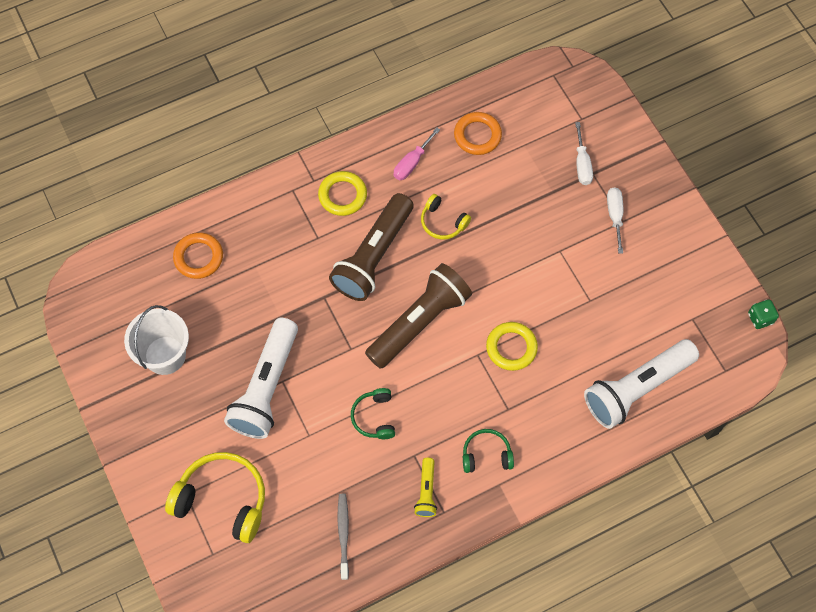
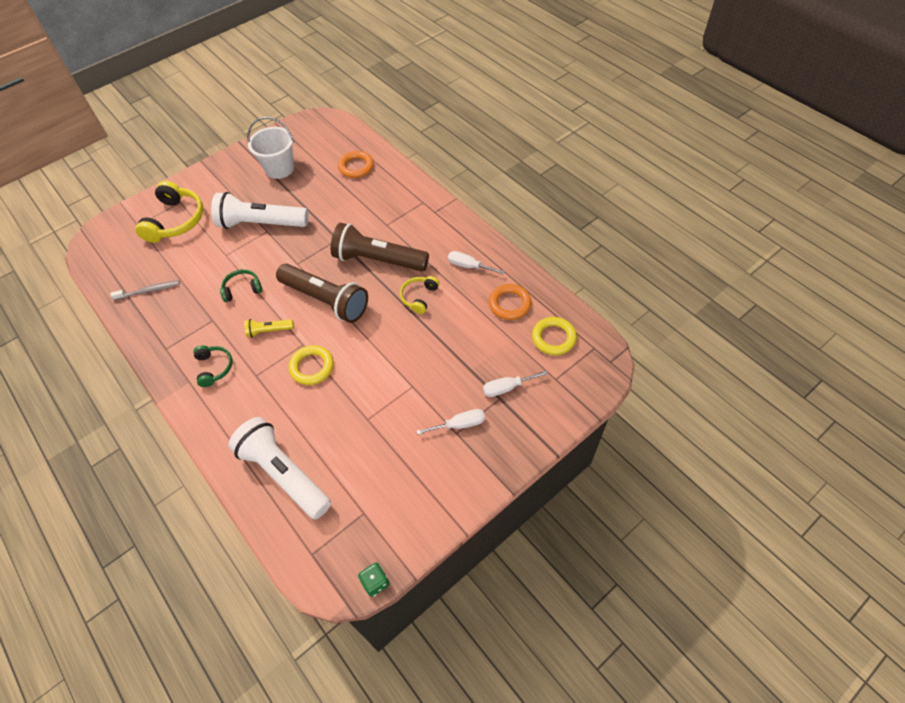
camera: 80 degrees right, 10 degrees down
yellow ring [318,171,367,216] -> yellow ring moved to [532,317,577,355]
pink screwdriver [394,127,440,180] -> white screwdriver [448,251,504,274]
yellow flashlight [414,458,437,517] -> yellow flashlight moved to [244,319,294,338]

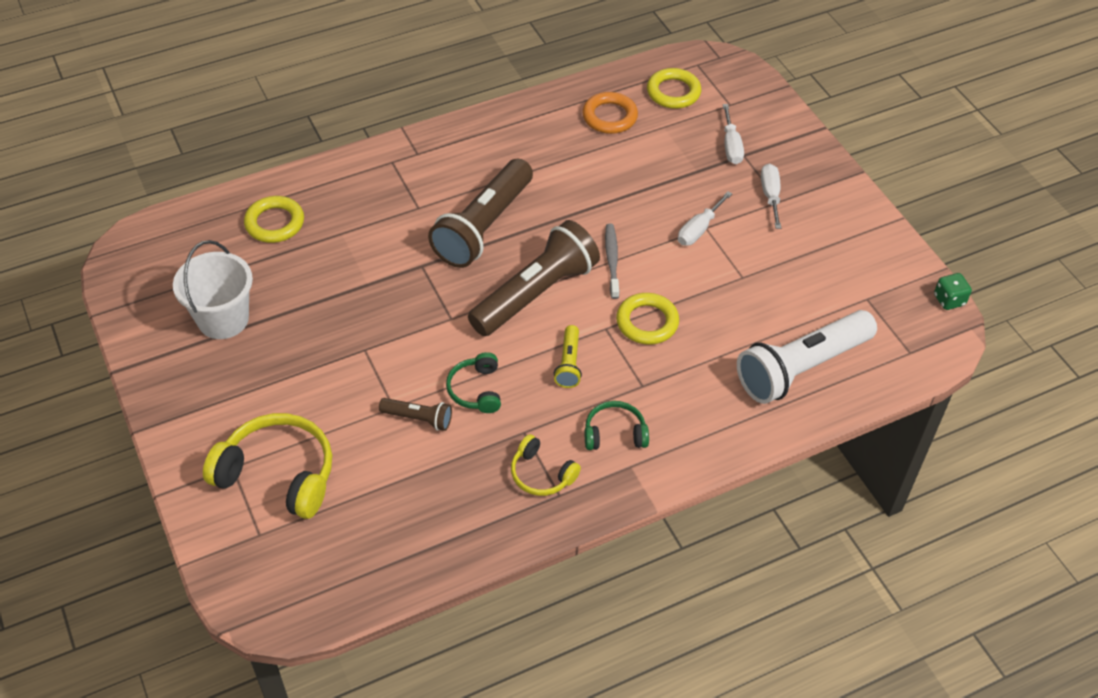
camera: 80 degrees left, 5 degrees down
grey toothbrush [111,280,180,300] -> grey toothbrush moved to [605,224,619,299]
white flashlight [211,192,309,229] -> none
orange ring [338,151,374,178] -> yellow ring [244,196,304,243]
yellow headphones [400,276,440,314] -> yellow headphones moved to [511,434,581,496]
white screwdriver [448,251,504,274] -> white screwdriver moved to [678,191,732,246]
none -> brown flashlight [379,398,452,431]

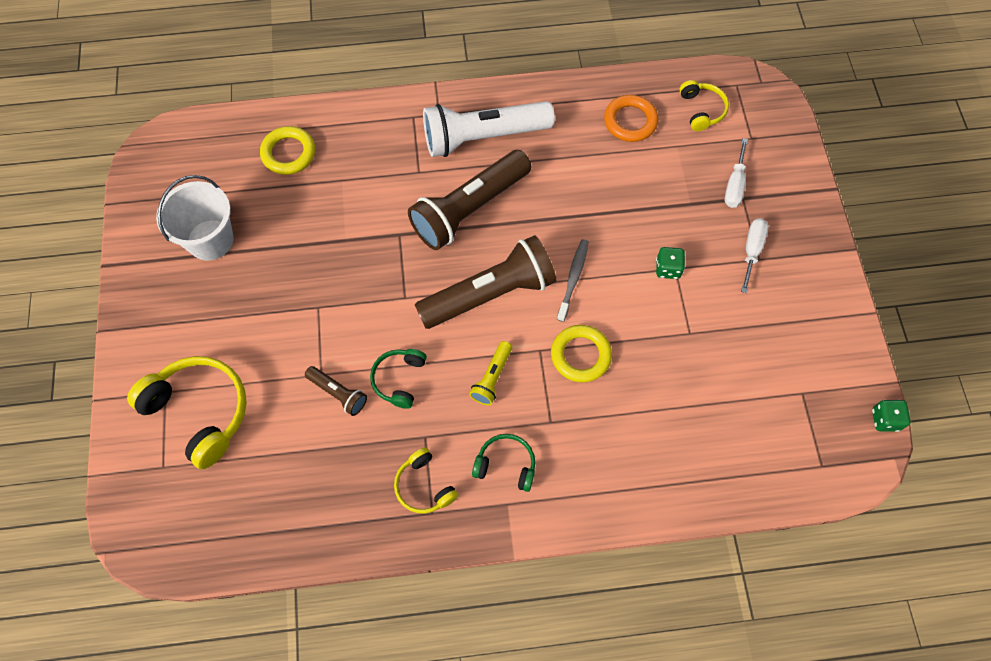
camera: 20 degrees right, 15 degrees up
yellow ring [647,68,701,109] -> yellow headphones [680,80,729,131]
white screwdriver [678,191,732,246] -> green dice [656,247,685,279]
white flashlight [737,310,877,404] -> white flashlight moved to [423,101,555,157]

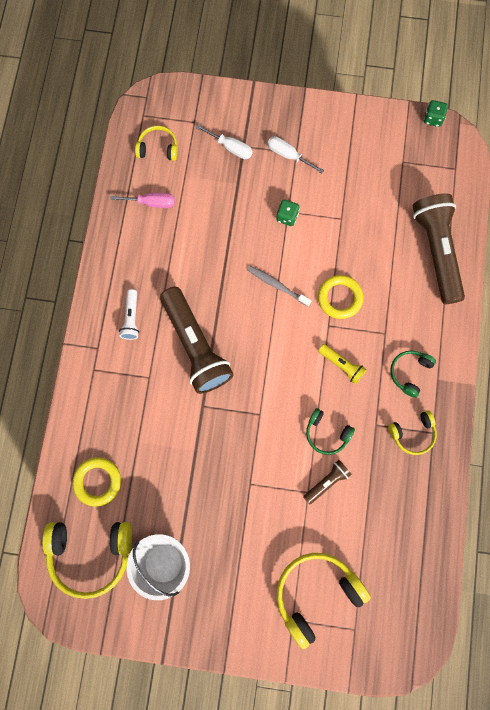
camera: 75 degrees left, 10 degrees up
brown flashlight [415,235,556,329] -> brown flashlight moved to [413,193,465,304]
white flashlight [423,101,555,157] -> white flashlight [119,289,139,340], size x0.46
orange ring [604,95,658,142] -> pink screwdriver [110,193,175,208]
none -> yellow headphones [42,522,132,599]

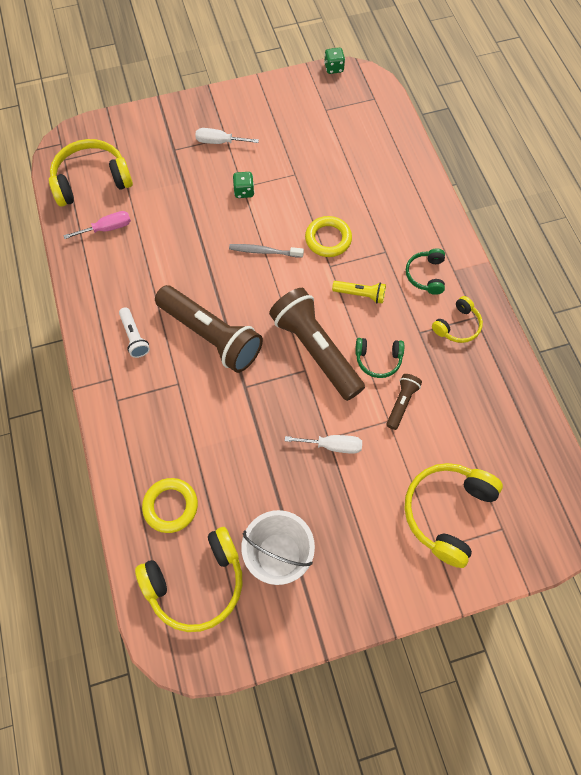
camera: 25 degrees left, 10 degrees down
yellow headphones [135,126,178,161] -> yellow headphones [49,139,133,207], size x1.81
white screwdriver [196,125,253,159] -> white screwdriver moved to [285,435,362,454]
brown flashlight [413,193,465,304] -> brown flashlight moved to [269,288,365,401]

